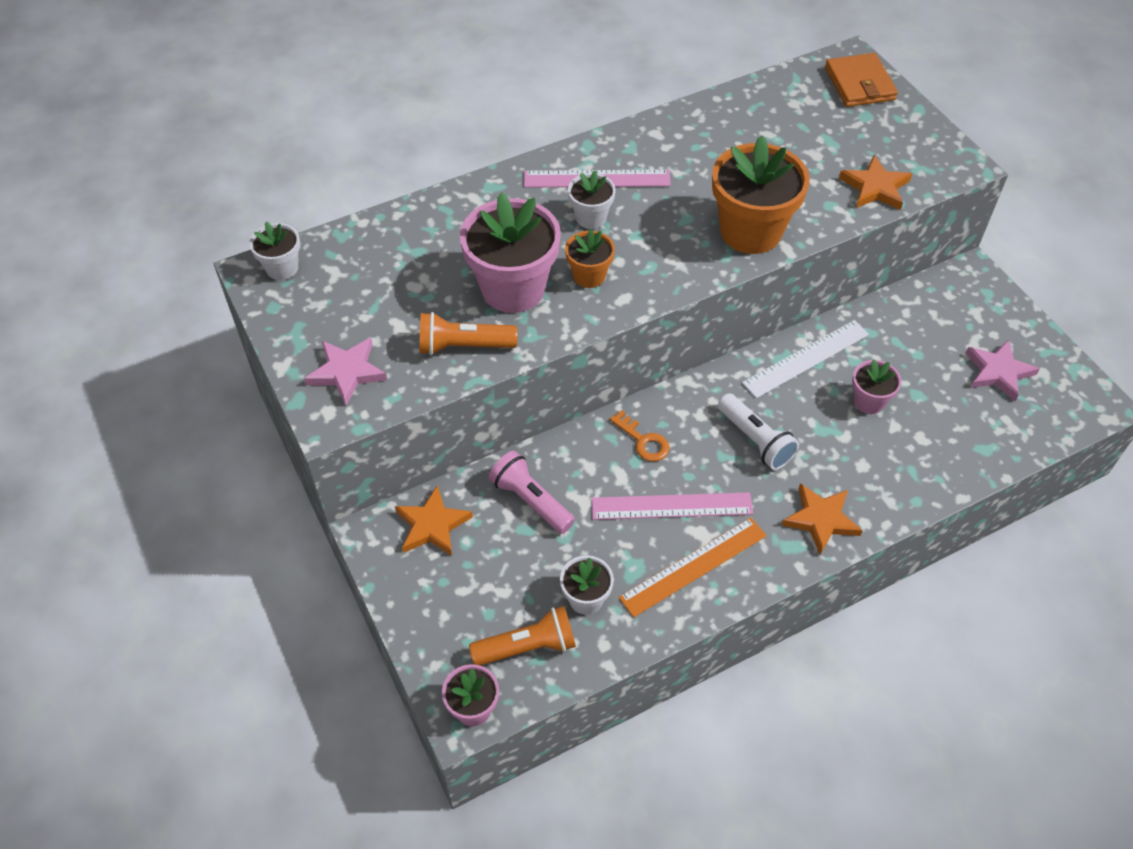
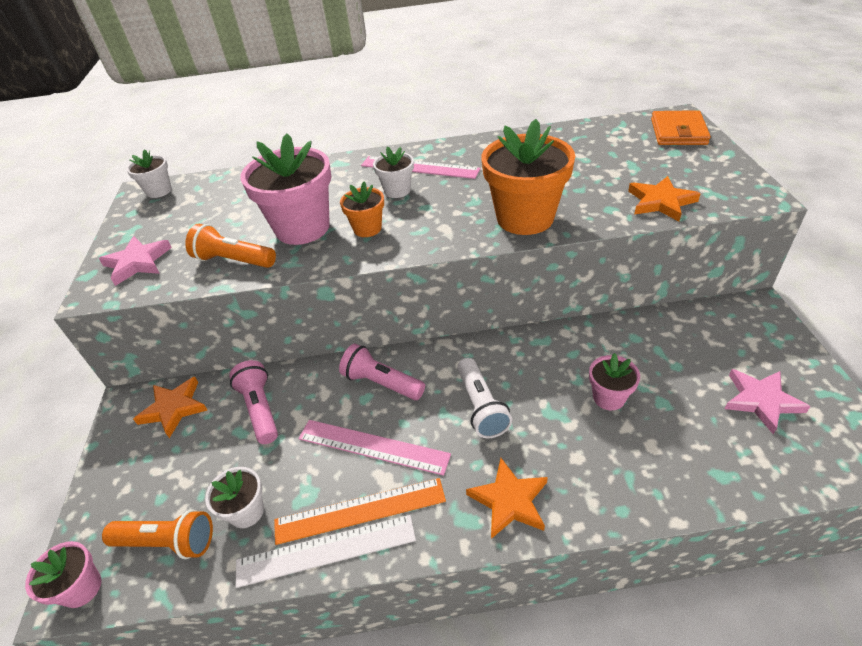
camera: 25 degrees right, 10 degrees down
orange key [610,410,670,461] -> pink flashlight [339,344,425,400]
white ruler [742,320,869,398] -> white ruler moved to [236,515,416,588]

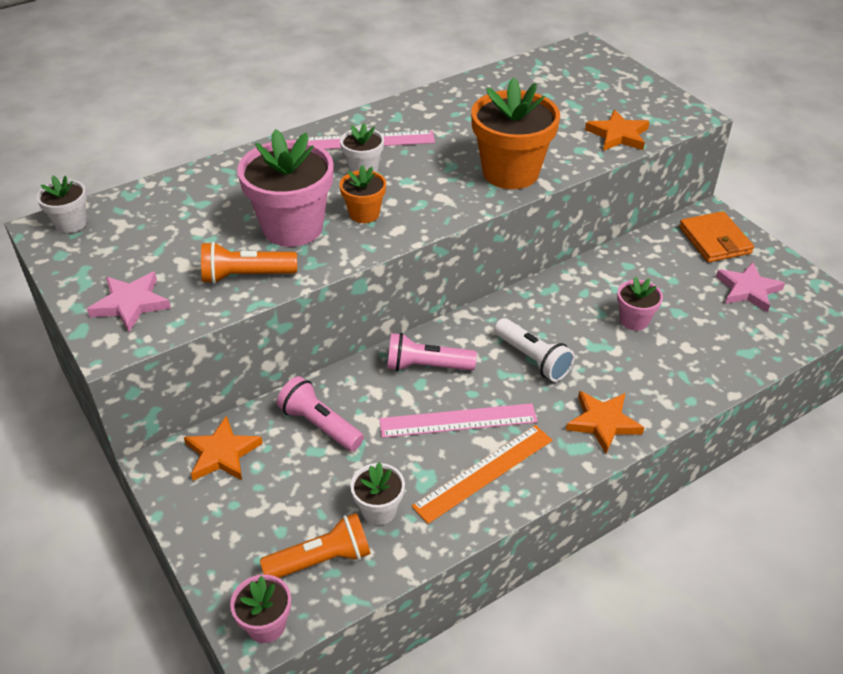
camera: 30 degrees left, 0 degrees up
white ruler [236,515,416,588] -> none
orange wallet [651,110,711,145] -> orange wallet moved to [679,211,754,262]

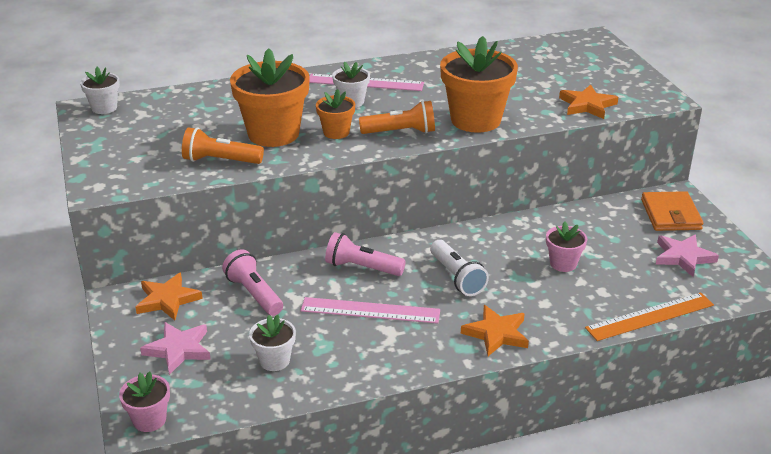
camera: 15 degrees right, 10 degrees down
pink star [87,272,171,332] -> pink star moved to [140,322,211,375]
pink flower pot [237,129,334,247] -> orange flower pot [230,48,310,147]
orange flashlight [260,513,371,578] -> orange flashlight moved to [359,101,435,134]
orange ruler [412,425,552,524] -> orange ruler moved to [585,292,714,341]

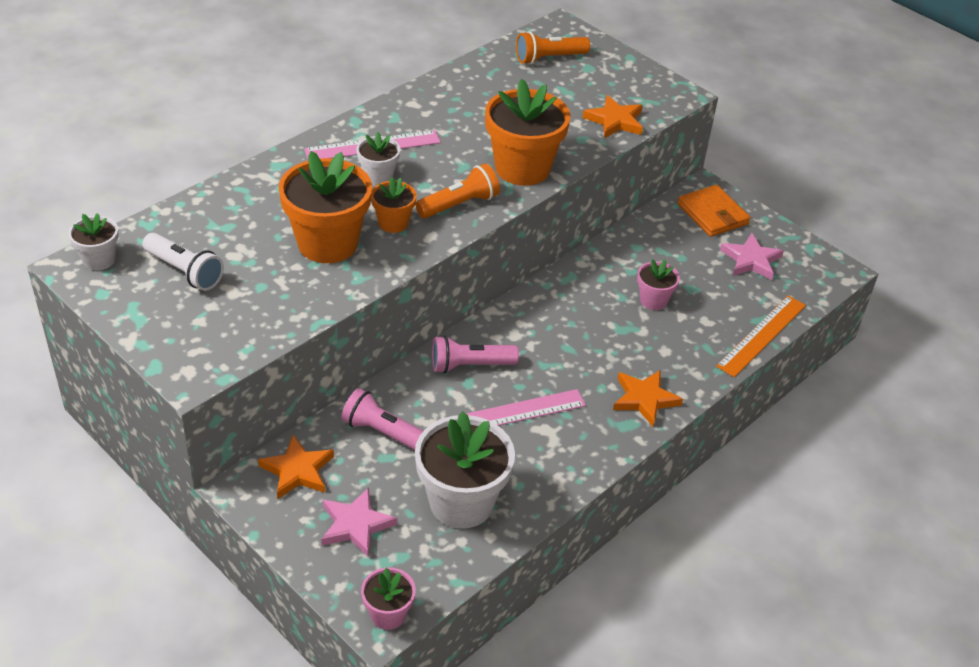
camera: 30 degrees left, 10 degrees up
orange flashlight [182,127,264,164] -> orange flashlight moved to [516,31,590,64]
white flower pot [249,315,296,371] -> white flower pot [415,412,515,529], size x1.96
white flashlight [430,240,489,296] -> white flashlight moved to [142,233,224,291]

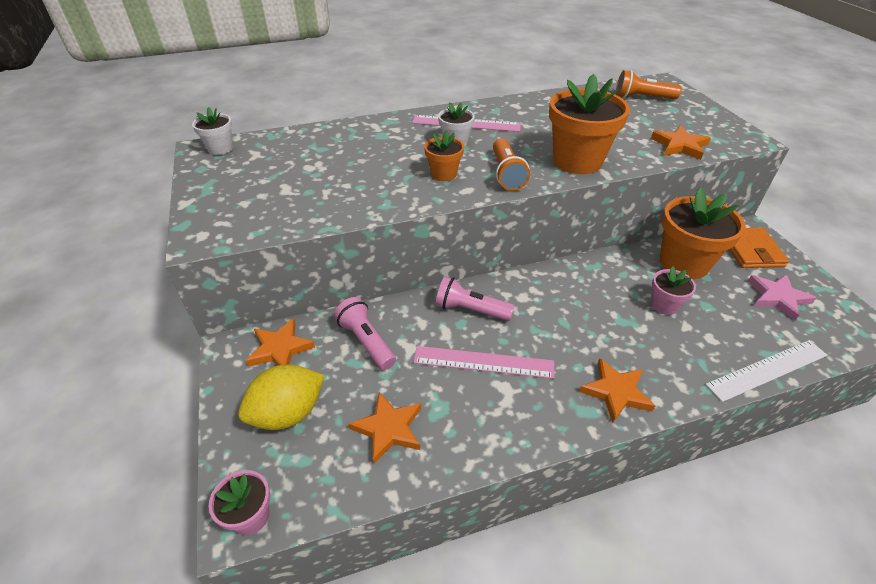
camera: 30 degrees right, 0 degrees up
white flashlight [142,233,224,291] -> none
orange flower pot [278,151,372,263] -> orange flower pot moved to [660,187,746,280]
pink star [321,488,397,557] -> yellow lemon [238,364,325,430]
orange flashlight [415,163,500,219] -> orange flashlight turned 90 degrees clockwise [493,138,530,191]
white flower pot [415,412,515,529] -> orange star [348,392,421,463]
orange ruler [716,296,806,377] -> white ruler [705,340,828,402]

